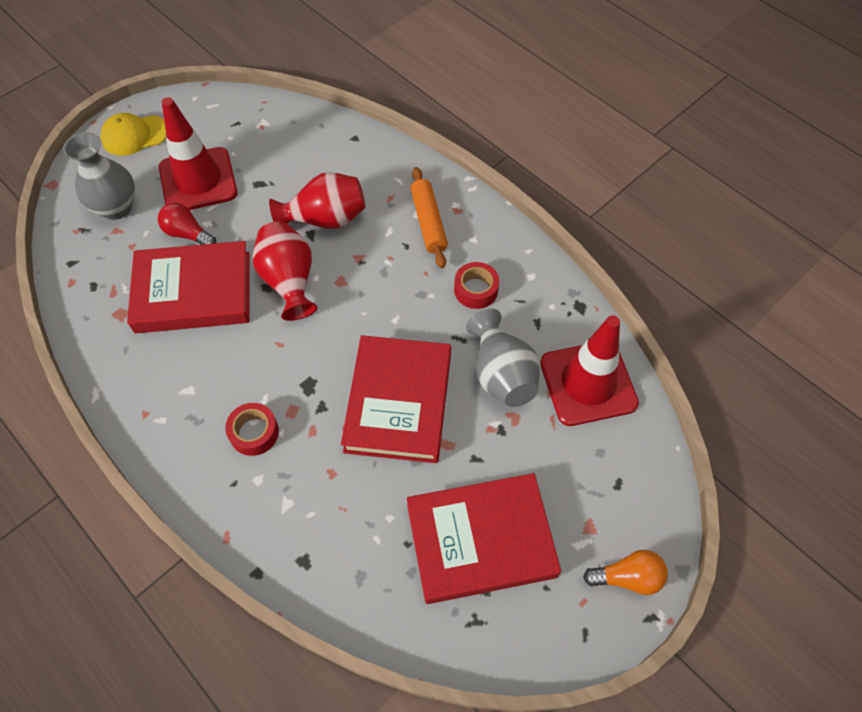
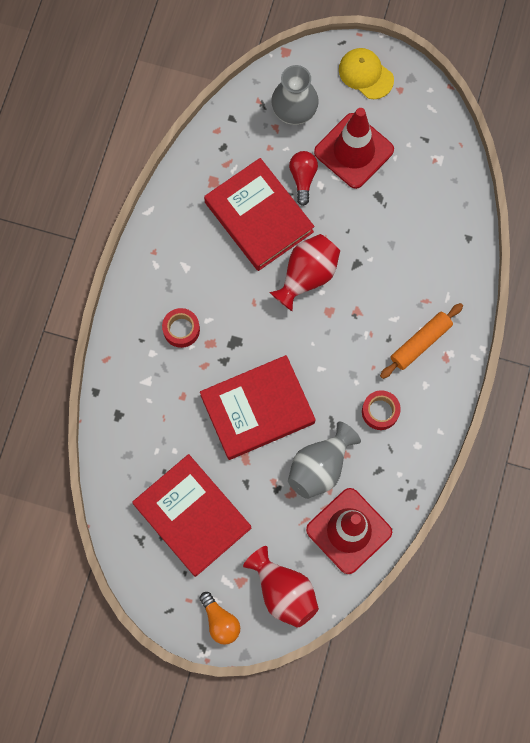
camera: 60 degrees right, 15 degrees up
red vase [269,172,366,229] -> red vase moved to [243,546,319,628]

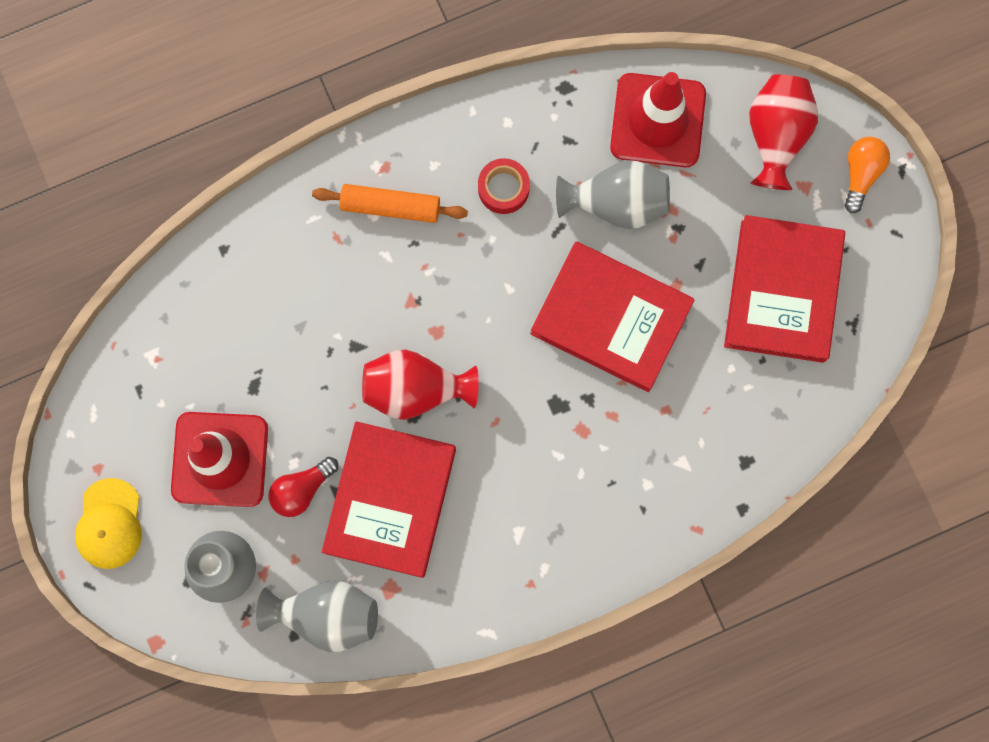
camera: 130 degrees left, 5 degrees up
red tape [162,308,200,348] -> none
none -> grey vase [256,580,378,652]

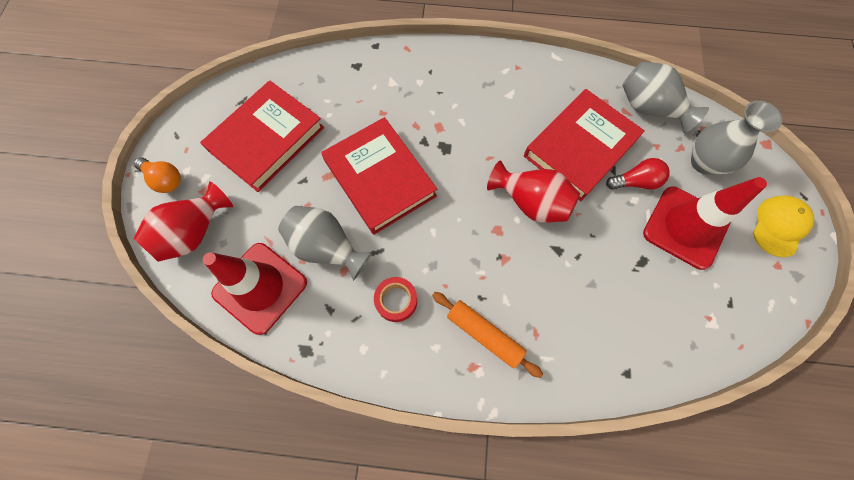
camera: 150 degrees left, 10 degrees down
orange light bulb [845,137,890,213] -> orange light bulb turned 105 degrees counterclockwise [134,157,181,193]

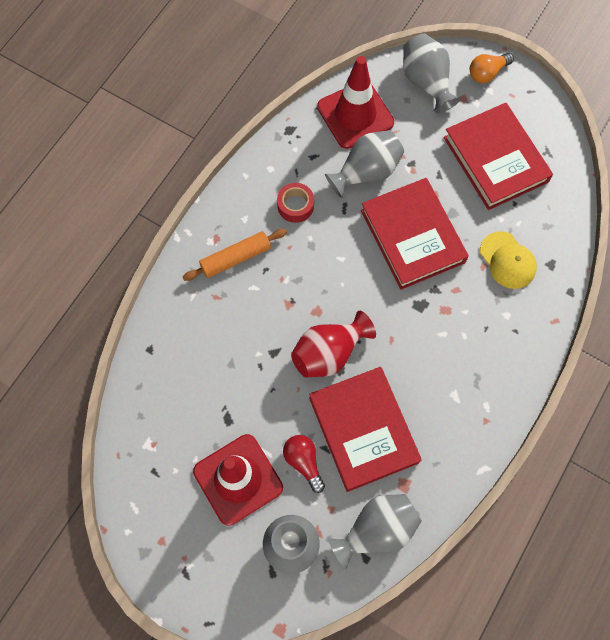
camera: 115 degrees right, 0 degrees up
red vase [134,181,233,262] -> grey vase [403,33,461,114]
red book [321,117,437,235] -> red book turned 75 degrees clockwise [361,178,469,290]
red light bulb [606,158,670,190] -> red light bulb turned 135 degrees clockwise [283,435,325,493]
yellow cap [753,196,814,257] -> yellow cap moved to [480,231,537,289]

